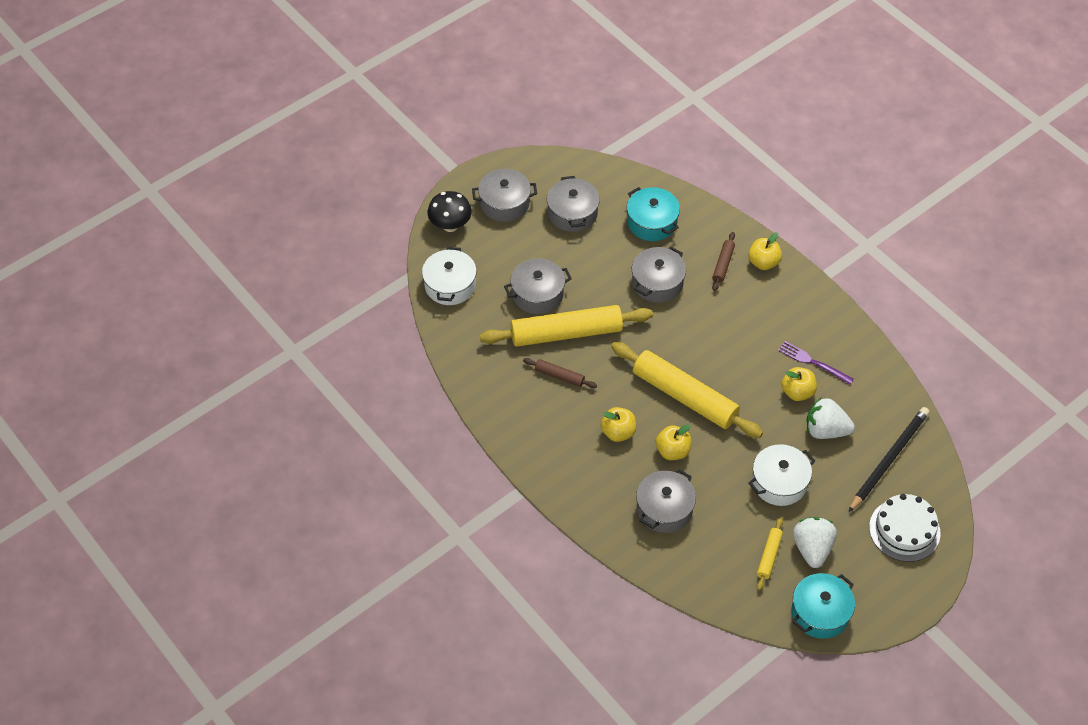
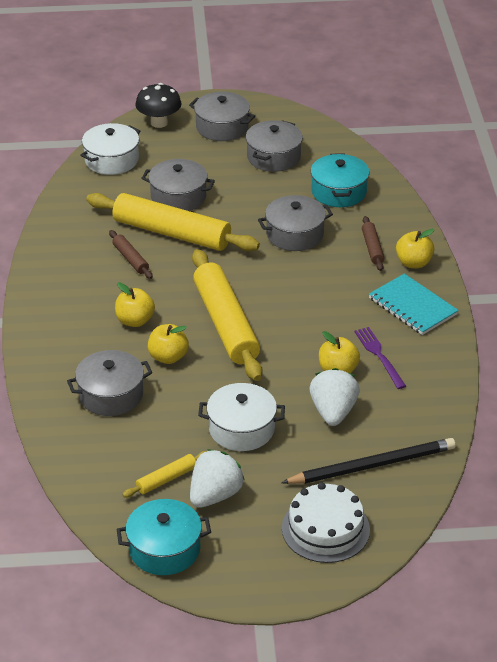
camera: 35 degrees right, 15 degrees down
brown rolling pin [712,232,735,291] -> brown rolling pin turned 60 degrees counterclockwise [362,216,384,271]
white strawberry [806,398,855,439] -> white strawberry turned 45 degrees clockwise [310,368,360,426]
none -> turquoise notebook [369,273,459,335]

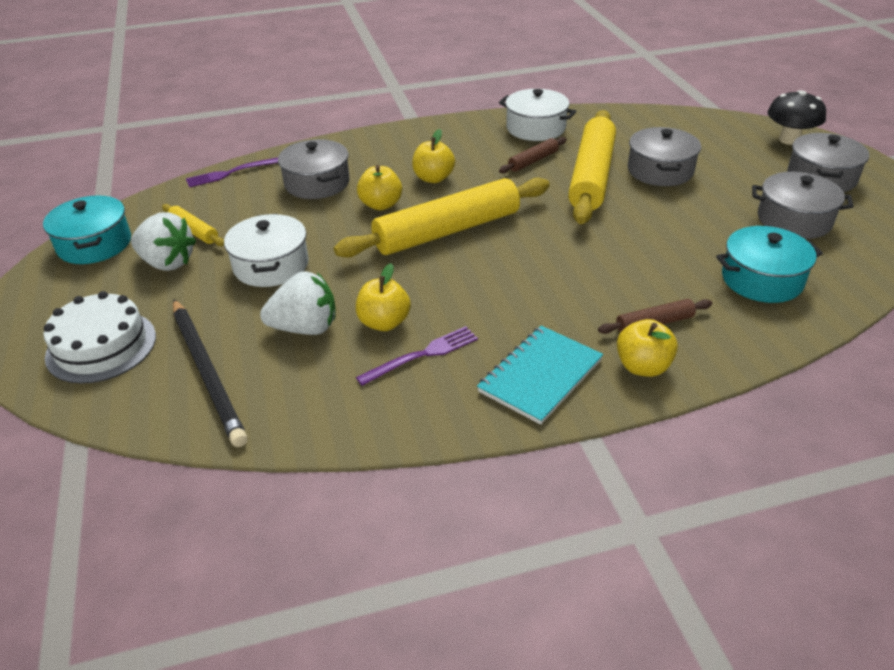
camera: 80 degrees right, 0 degrees up
white pot [80,123,140,175] -> white pot moved to [499,89,576,141]
grey pot [258,195,333,251] -> none
none -> purple fork [186,157,278,187]

